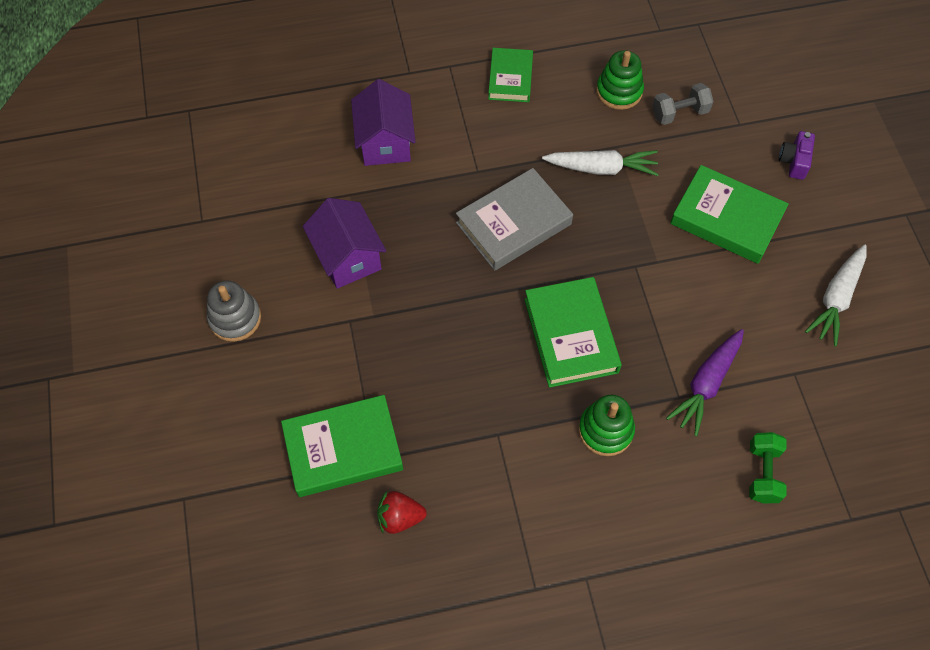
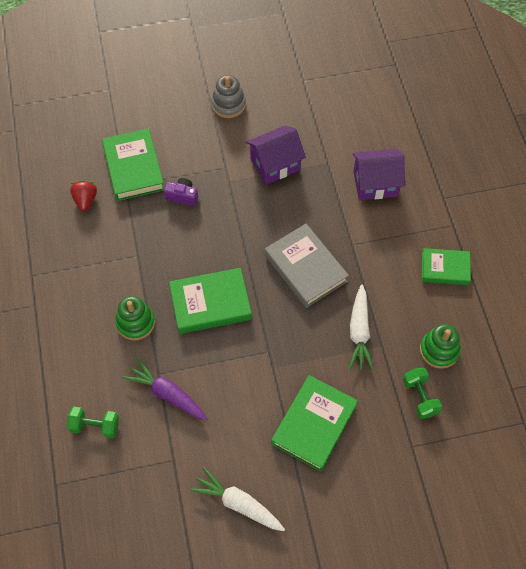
camera: 90 degrees right, 0 degrees up
grey dumbbell [652,83,714,125] -> green dumbbell [403,368,442,419]
purple camera [779,131,815,180] -> purple camera moved to [164,178,198,206]

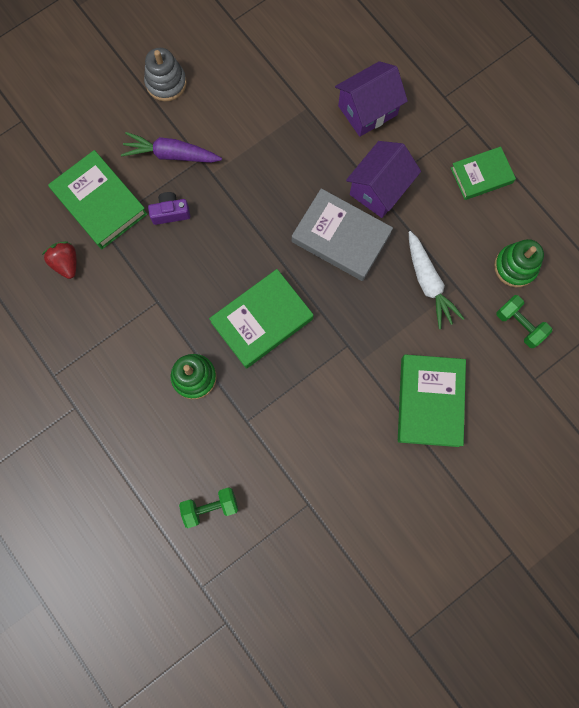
camera: 25 degrees left, 15 degrees up
purple carrot [123,358,208,420] -> purple carrot moved to [121,132,222,163]
white carrot [190,467,285,531] -> none
purple house [246,125,306,185] -> purple house moved to [346,141,421,218]

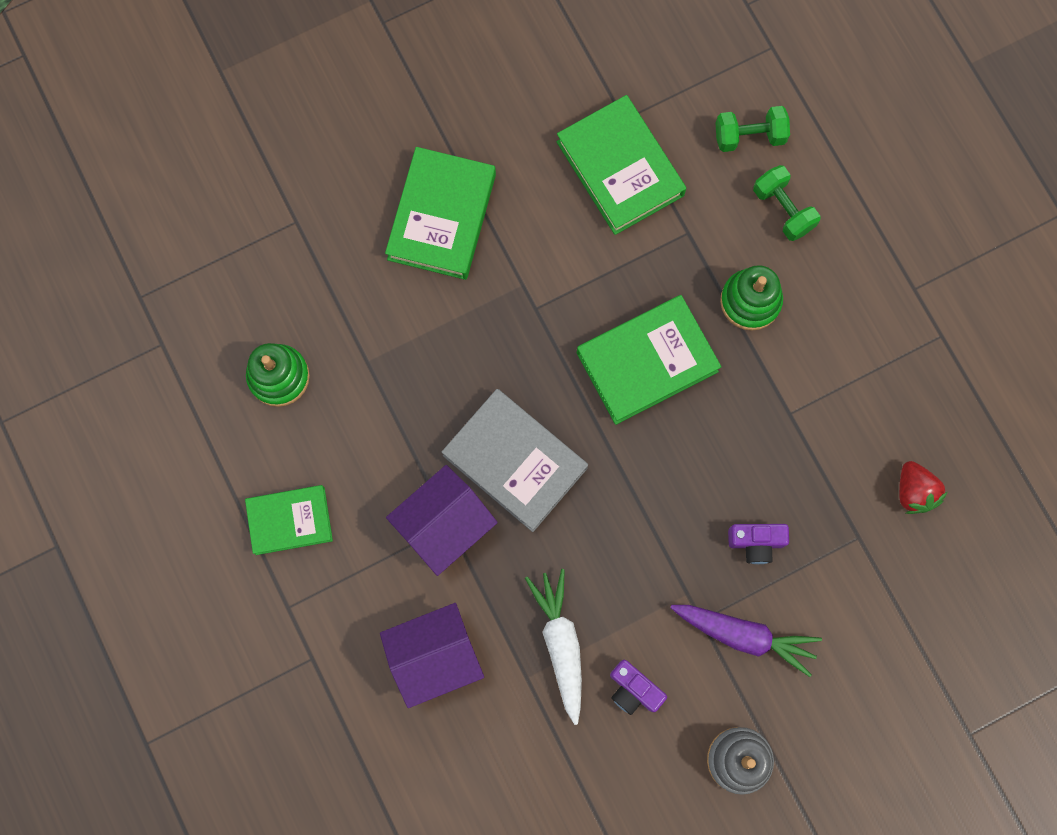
camera: 170 degrees left, 0 degrees up
green book [48,150,147,249] -> green book moved to [557,95,686,235]
white carrot [409,231,465,329] -> white carrot moved to [525,569,582,725]
green dumbbell [496,295,552,348] -> green dumbbell moved to [753,165,821,241]
none -> purple camera [610,660,667,715]

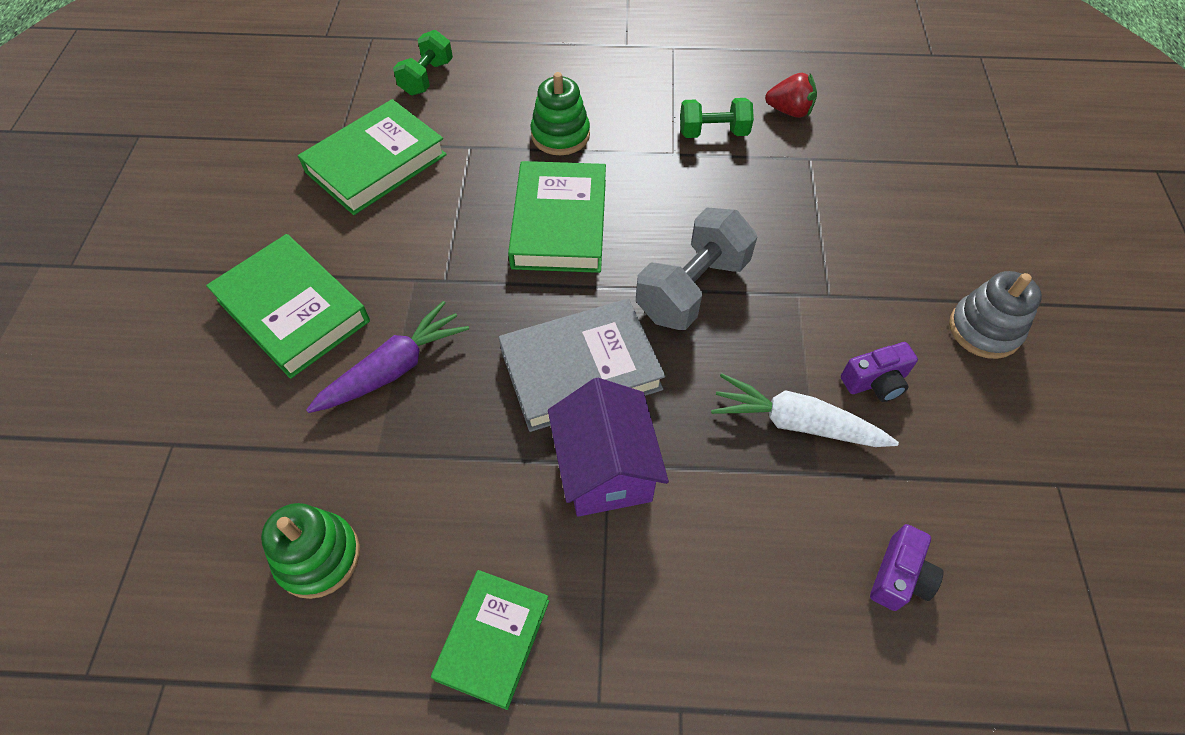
camera: 60 degrees left, 20 degrees down
purple house [380,603,484,708] -> none
green book [557,95,686,235] -> green book turned 45 degrees counterclockwise [298,99,447,215]
purple carrot [671,605,822,677] -> purple carrot moved to [306,301,469,413]
purple camera [728,524,789,564] -> purple camera moved to [870,524,944,611]
green dumbbell [753,165,821,241] -> green dumbbell moved to [680,98,754,138]
none -> grey dumbbell [636,208,757,330]

